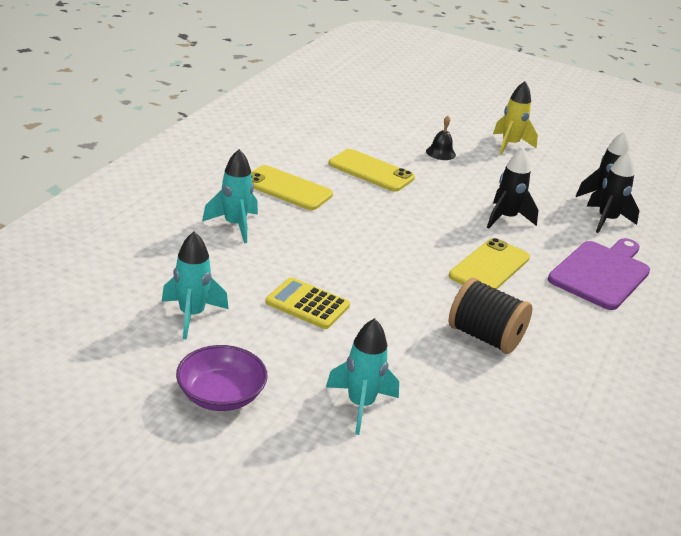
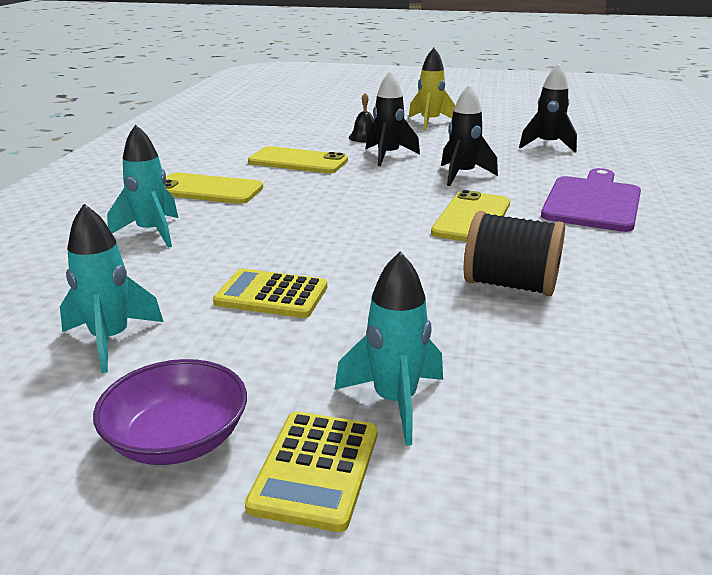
camera: 10 degrees left, 5 degrees down
black rocket [587,151,639,233] -> black rocket moved to [366,70,420,166]
none -> yellow calculator [245,411,378,532]

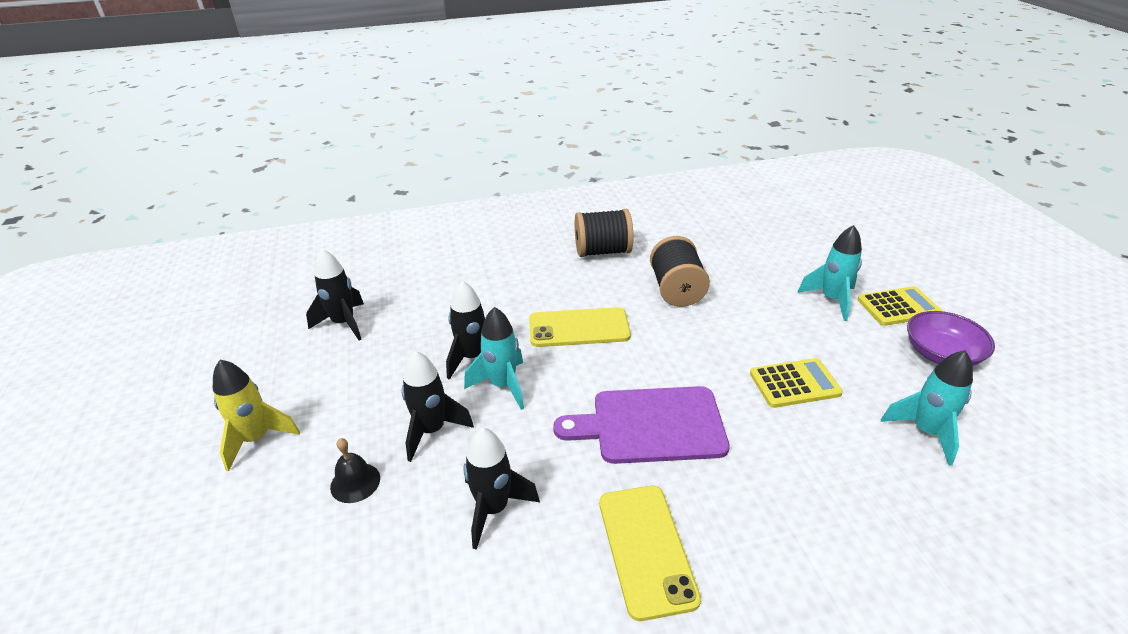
camera: 115 degrees left, 10 degrees up
turquoise rocket [107,124,178,248] -> turquoise rocket moved to [464,307,524,410]
yellow calculator [213,269,327,318] -> yellow calculator turned 90 degrees counterclockwise [750,358,843,408]
yellow phone [248,146,348,173] -> black rocket [464,428,540,550]
purple cutting board [541,168,641,232] -> purple cutting board moved to [553,386,730,464]
none -> black spool [575,209,633,257]

